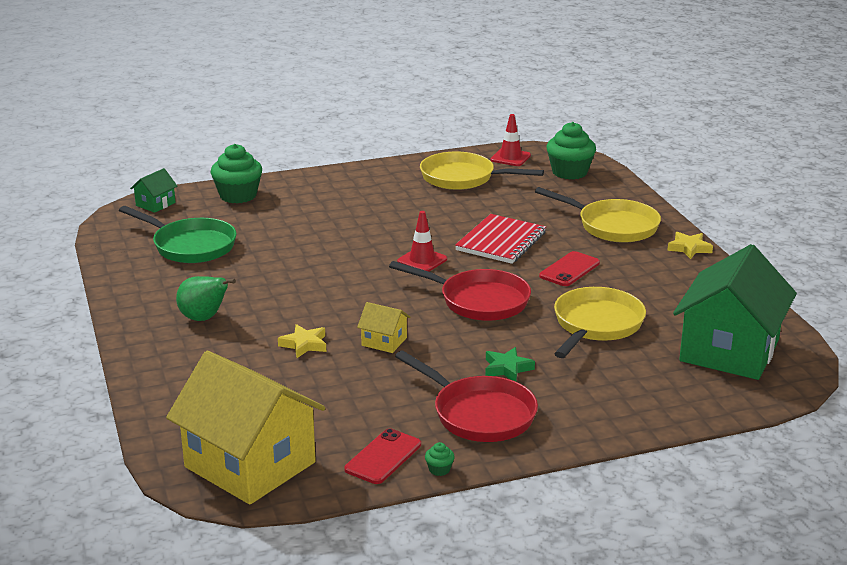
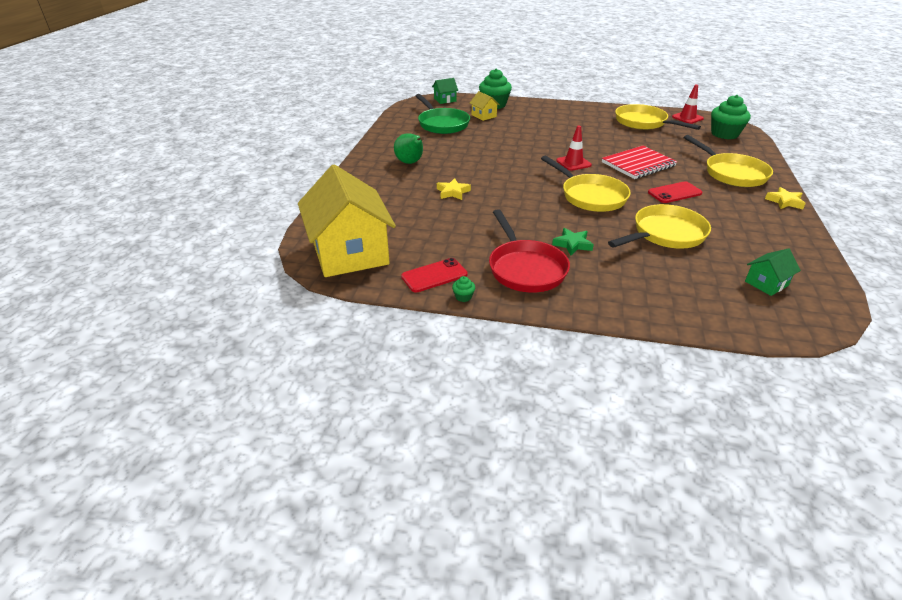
camera: 30 degrees right, 10 degrees up
yellow house [357,302,410,353] -> yellow house moved to [469,91,500,121]
red pan [389,261,531,321] -> yellow pan [541,156,631,212]
green house [673,244,797,380] -> green house [745,248,801,296], size x0.42

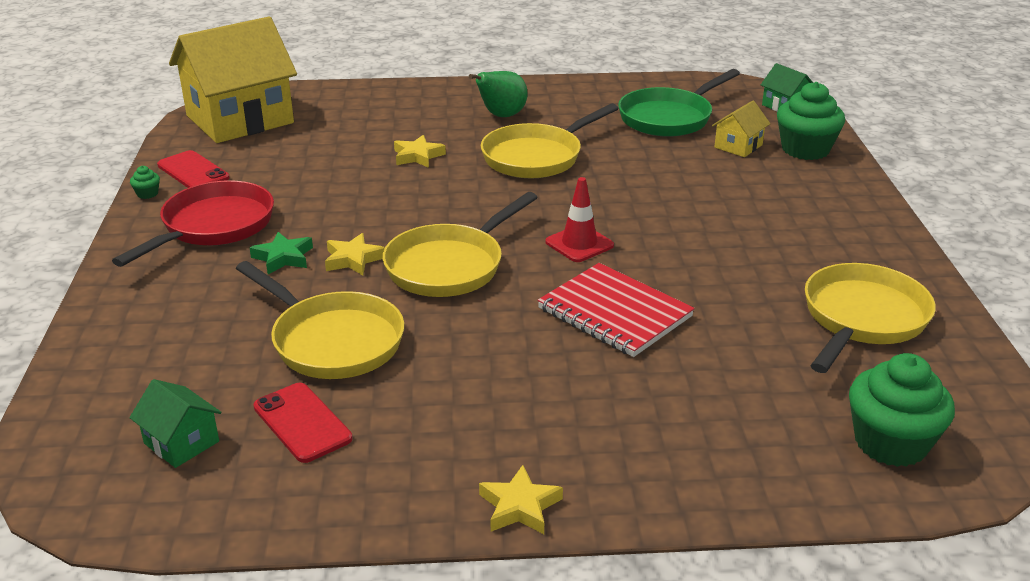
camera: 75 degrees right, 5 degrees down
red pan [489,209,570,293] -> red pan turned 150 degrees clockwise [112,180,274,267]
red phone [648,181,702,203] -> red phone moved to [254,383,353,463]
red traffic cone [672,85,704,124] -> none
yellow pan [684,135,773,187] -> yellow pan moved to [481,103,619,178]
none -> yellow star [325,233,385,275]

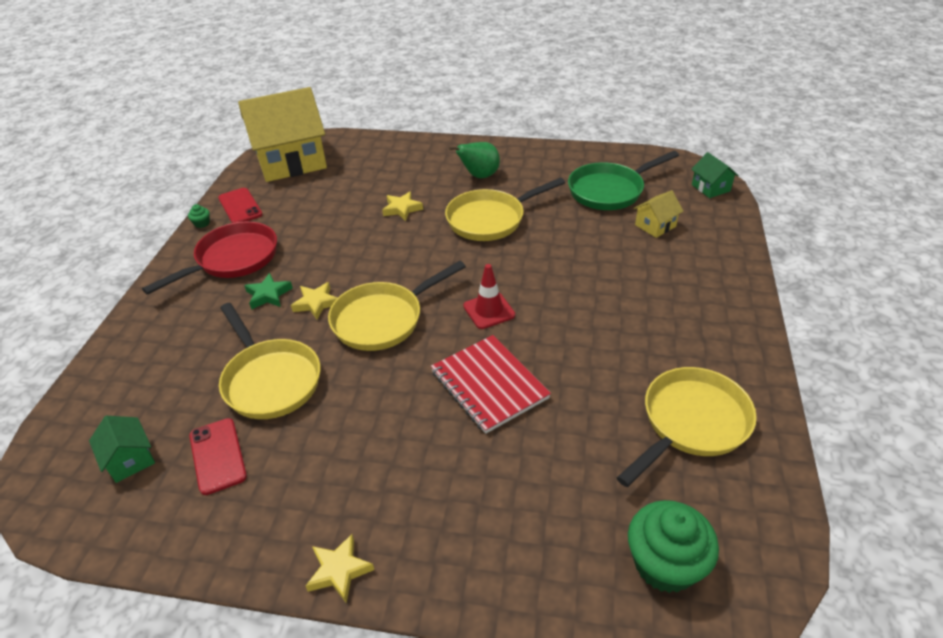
camera: 15 degrees right, 10 degrees up
green cupcake [777,82,845,160] -> none

